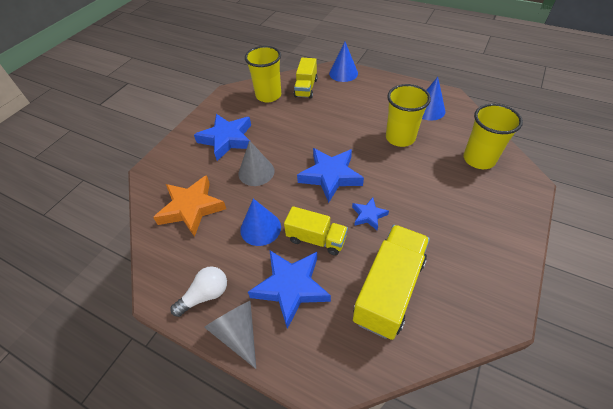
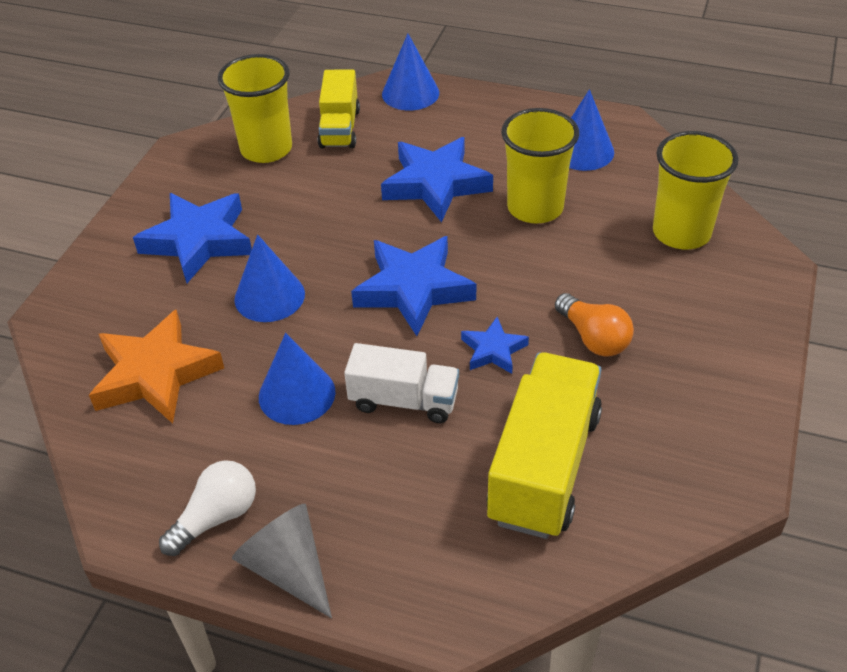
camera: 10 degrees left, 5 degrees down
grey cone [238,140,275,186] -> blue cone [234,234,305,322]
blue star [248,251,331,329] -> blue star moved to [381,137,493,222]
yellow truck [284,206,348,255] -> white truck [344,343,459,423]
none -> orange light bulb [555,293,634,357]

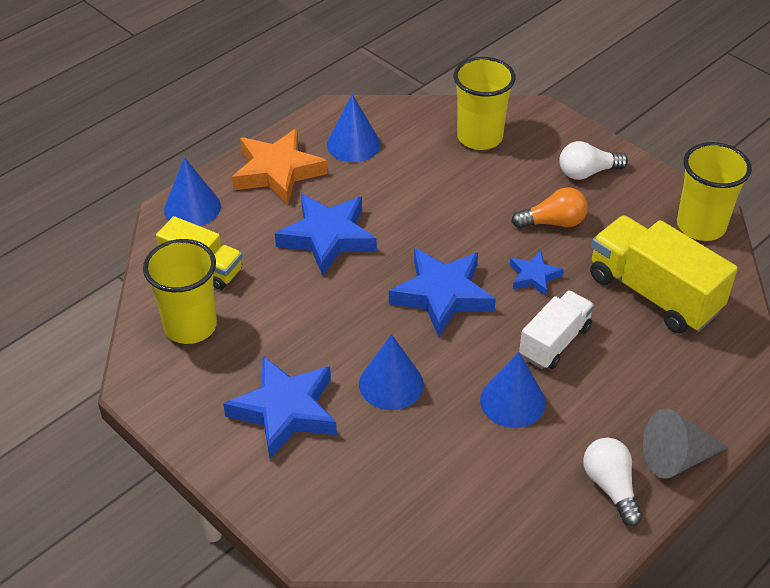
camera: 65 degrees left, 0 degrees up
orange star [89,310,224,424] -> orange star moved to [232,128,328,205]
yellow cup [501,108,579,224] -> yellow cup moved to [677,142,752,241]
none -> white light bulb [559,141,628,180]

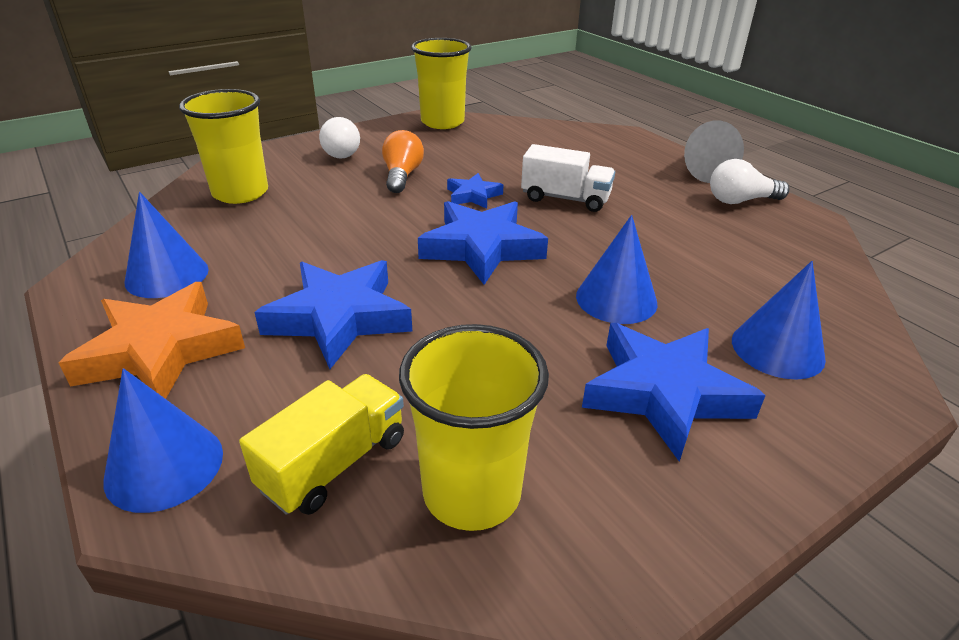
camera: 80 degrees left, 10 degrees down
blue cone [480,352,546,428] -> blue cone moved to [732,261,826,379]
white truck [519,290,594,369] -> white truck turned 150 degrees clockwise [521,144,615,212]
yellow truck [590,215,738,333] -> none

